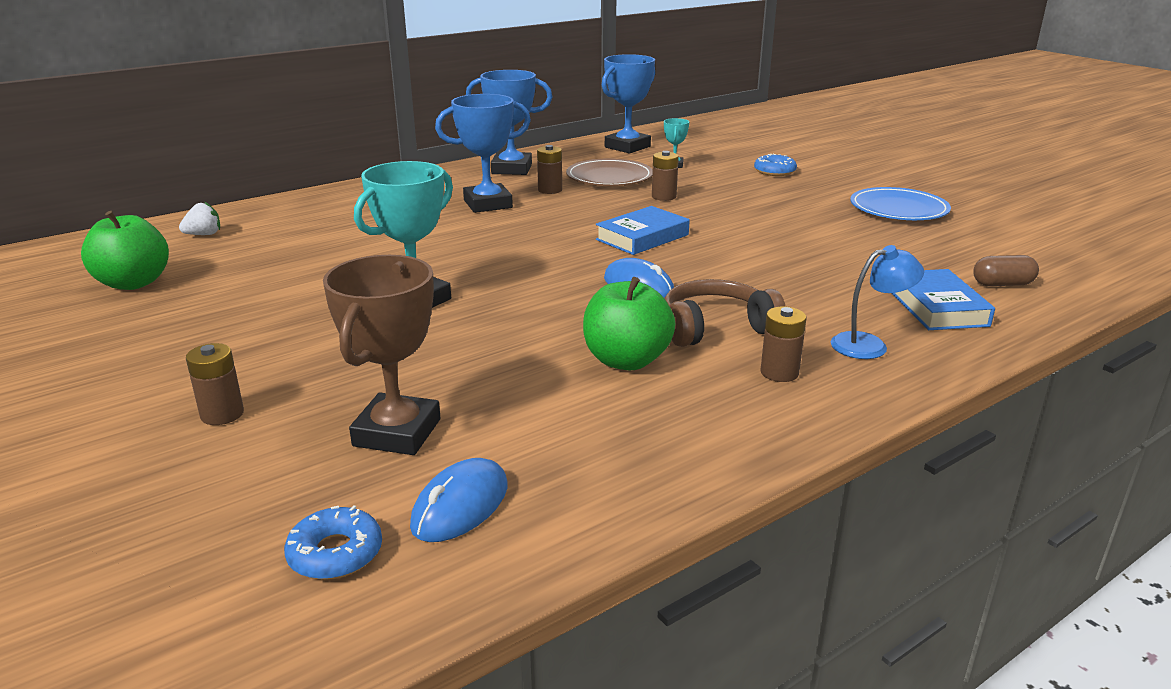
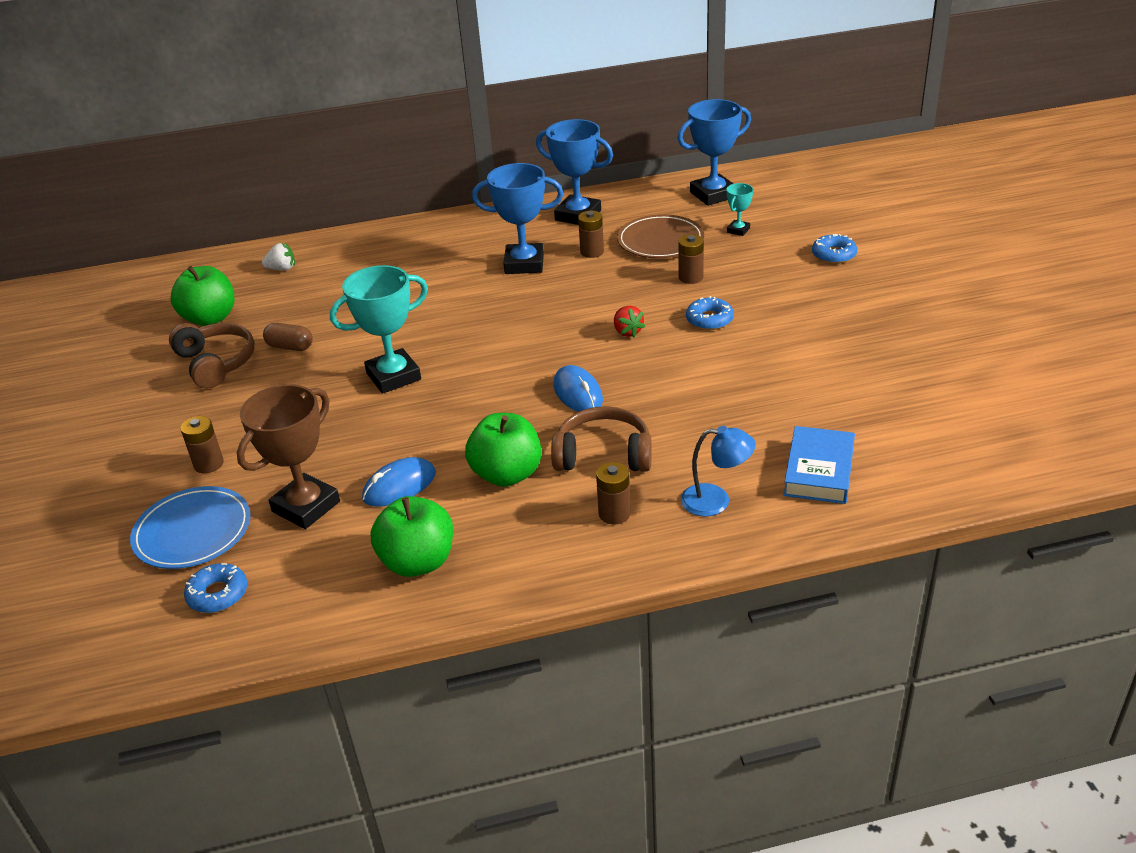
camera: 25 degrees right, 10 degrees up
blue mouse [410,458,507,542] -> blue mouse moved to [362,457,436,507]
blue book [596,206,690,255] -> red strawberry [614,306,645,337]
blue plate [850,187,951,220] -> blue plate moved to [130,486,251,569]
brown capsule [973,255,1039,286] -> brown capsule moved to [263,323,313,351]
none -> brown headphones [169,323,255,389]
none -> green apple [371,496,453,577]
none -> blue donut [686,296,734,330]

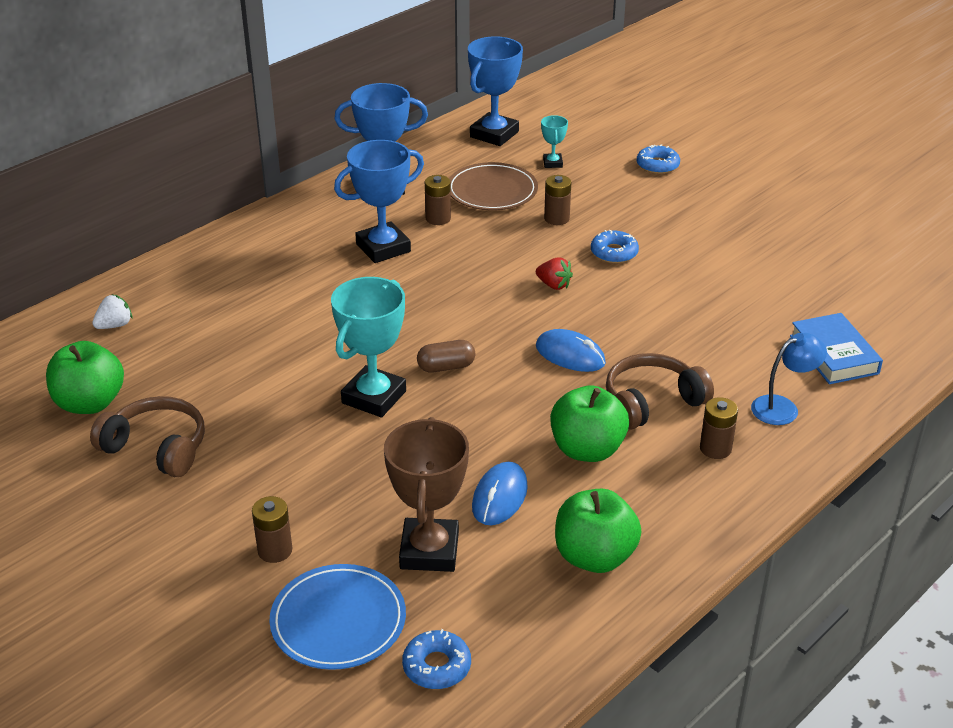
camera: 35 degrees left, 0 degrees up
brown capsule [263,323,313,351] -> brown capsule moved to [417,340,475,373]

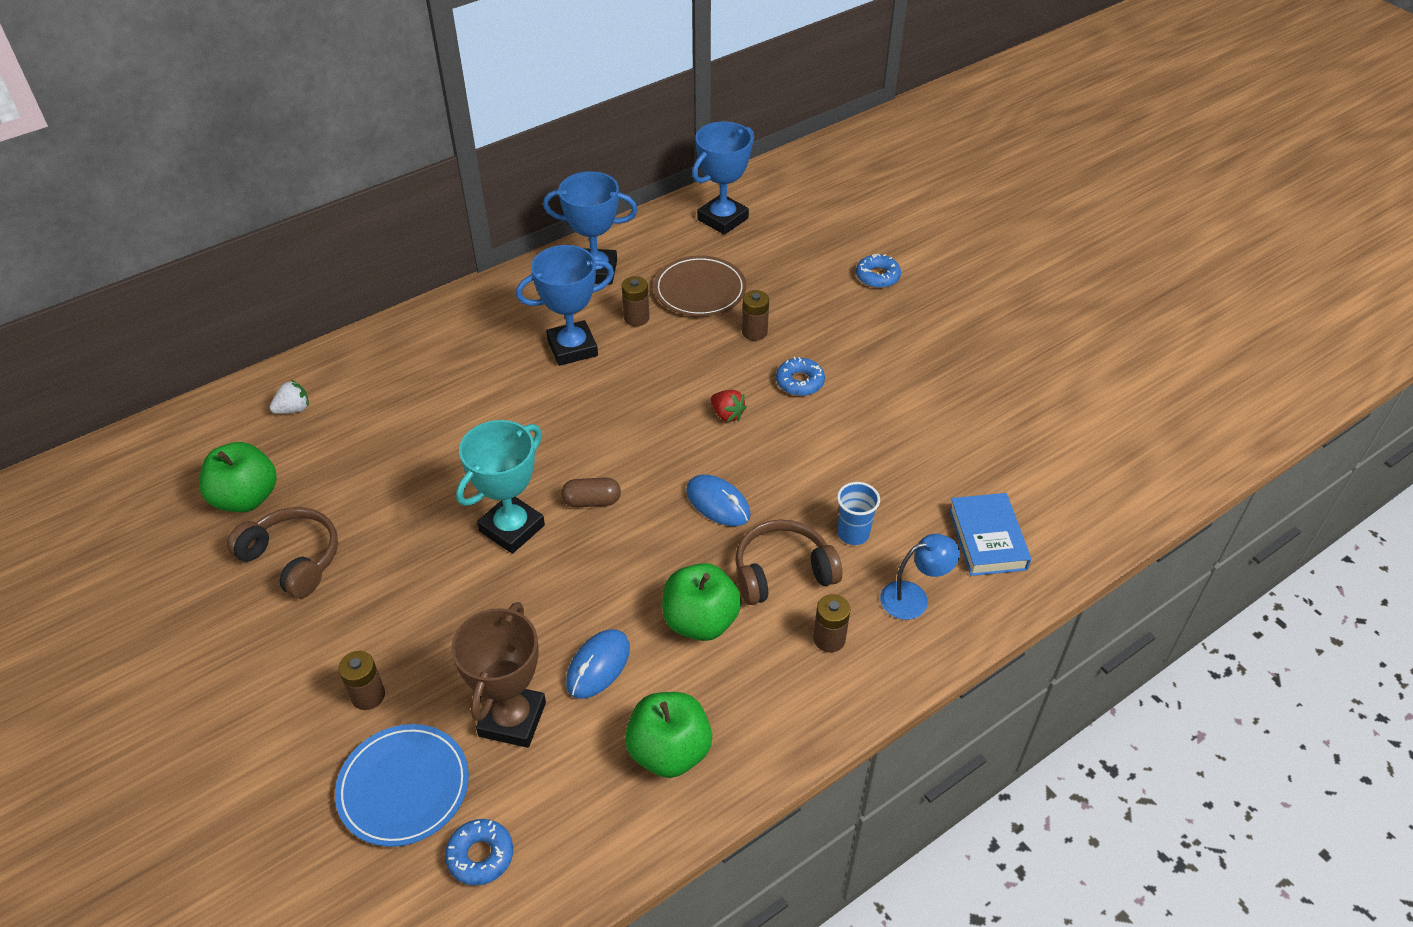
camera: 10 degrees right, 10 degrees up
turquoise trophy [541,115,568,168] -> none
none -> blue cup [837,482,880,545]

